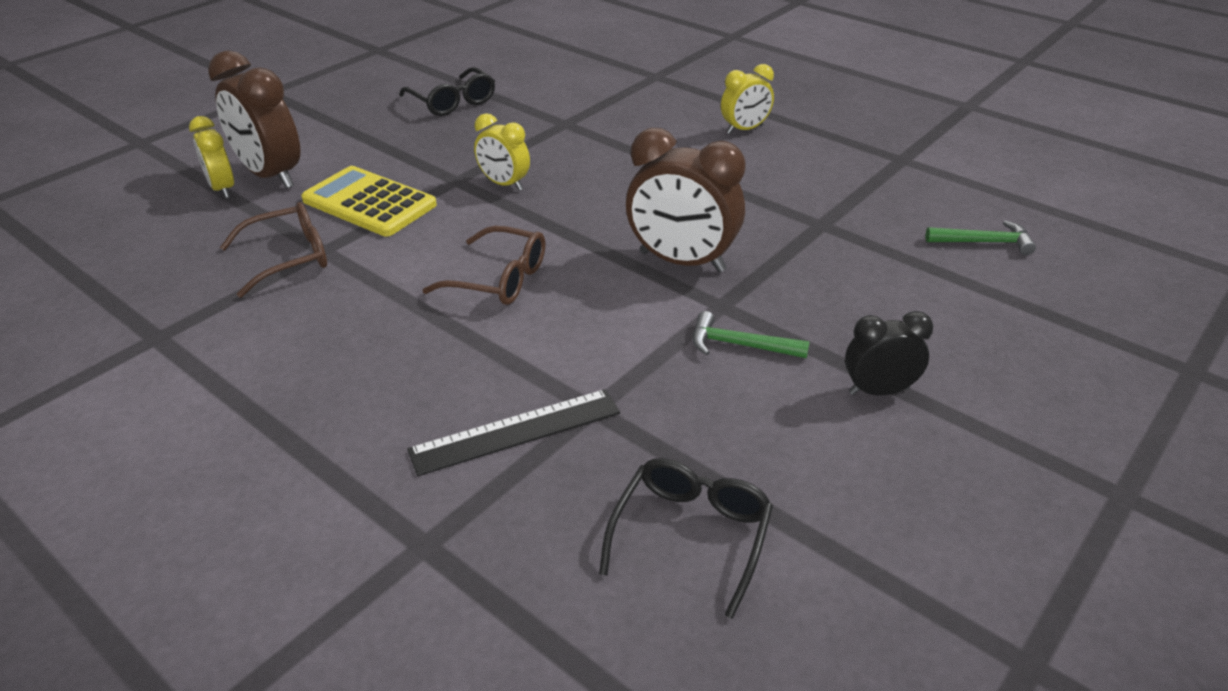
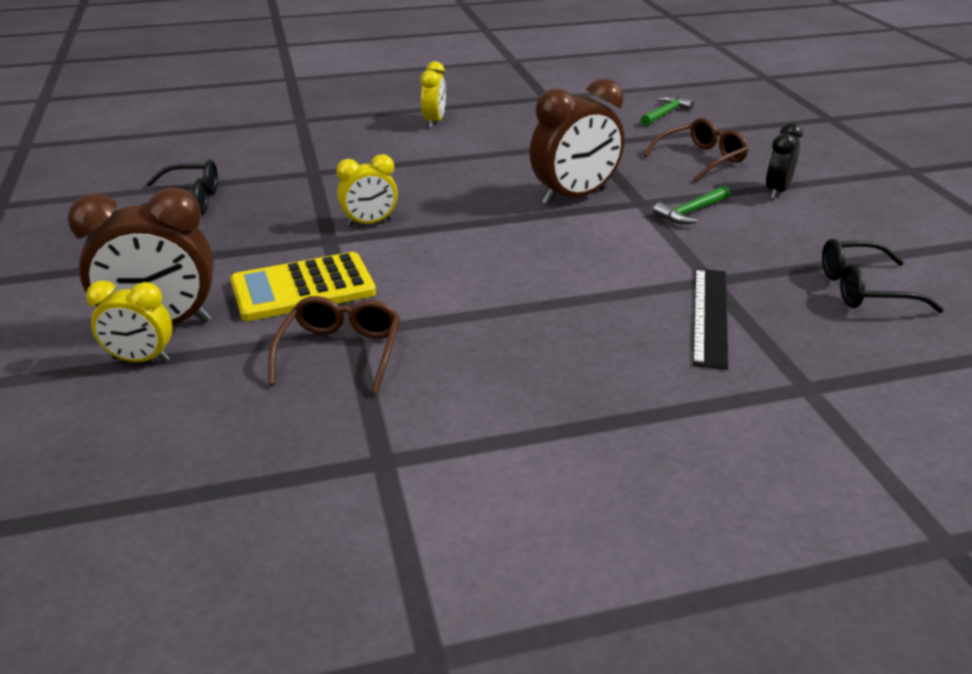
camera: 55 degrees left, 5 degrees down
brown glasses [423,226,545,305] -> brown glasses moved to [644,118,749,182]
black glasses [599,458,773,619] -> black glasses turned 60 degrees counterclockwise [822,239,944,313]

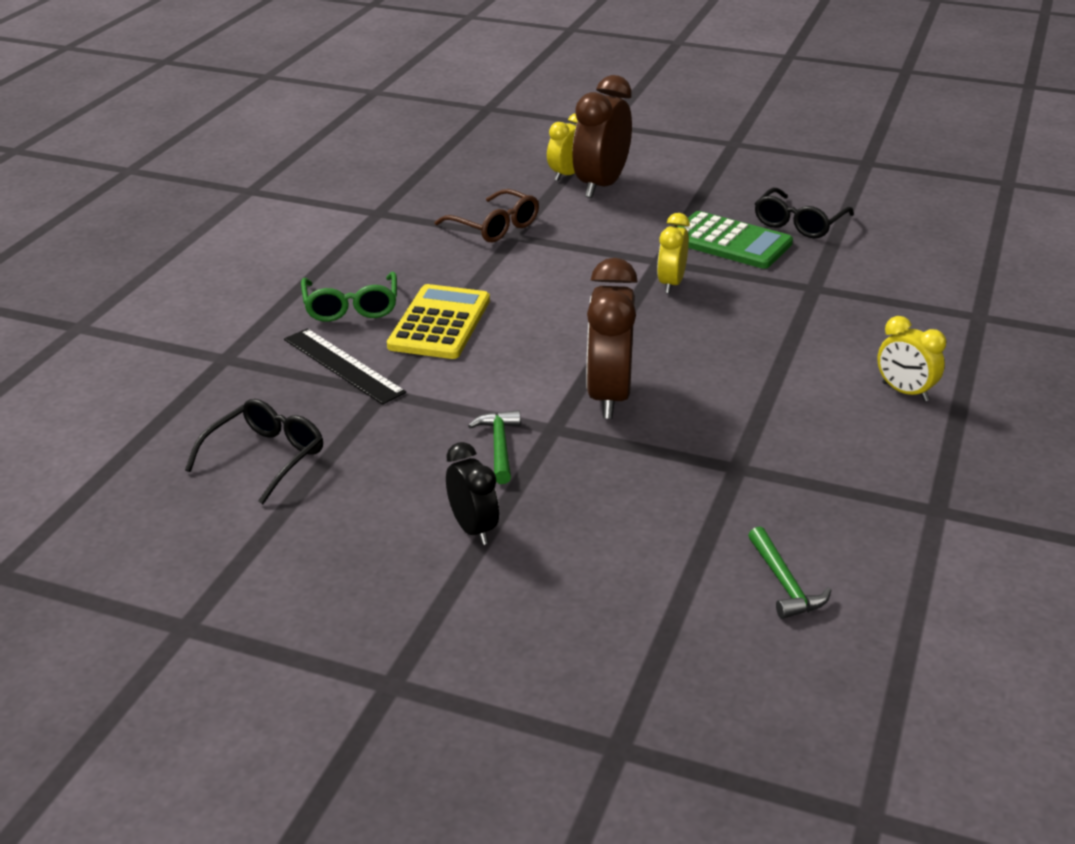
camera: 125 degrees right, 0 degrees up
yellow calculator [230,252,376,321] -> yellow calculator moved to [387,284,490,359]
brown glasses [644,118,749,182] -> none
none -> green glasses [301,272,397,322]
none -> green calculator [677,211,793,269]

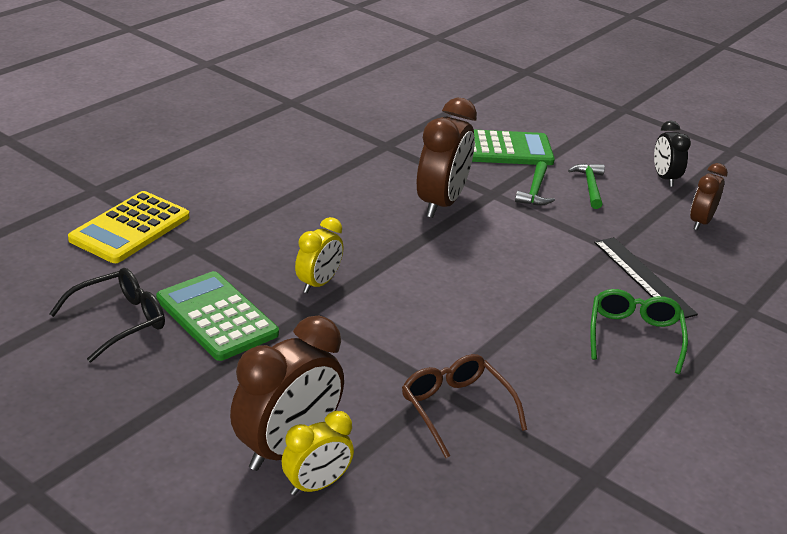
camera: 165 degrees left, 0 degrees up
black glasses [185,399,323,504] -> brown clock [690,163,728,230]
yellow calculator [387,284,490,359] -> yellow calculator moved to [68,191,189,263]
black clock [446,442,499,545] -> black clock moved to [654,120,691,187]
green hammer [748,527,832,619] -> green hammer moved to [568,163,605,209]
yellow clock [877,316,946,401] -> none
none -> green calculator [472,130,555,165]

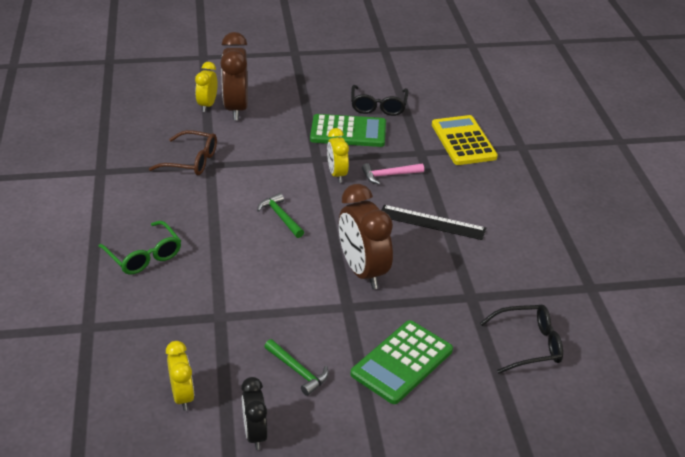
camera: 135 degrees right, 5 degrees up
green hammer [515,161,555,205] -> green hammer moved to [257,193,304,238]
black ruler [594,237,698,320] -> black ruler moved to [381,205,486,240]
black clock [654,120,691,187] -> black clock turned 135 degrees counterclockwise [241,377,268,450]
brown clock [690,163,728,230] -> yellow clock [166,341,194,411]
none -> pink hammer [362,163,424,184]
none -> black glasses [480,305,563,374]

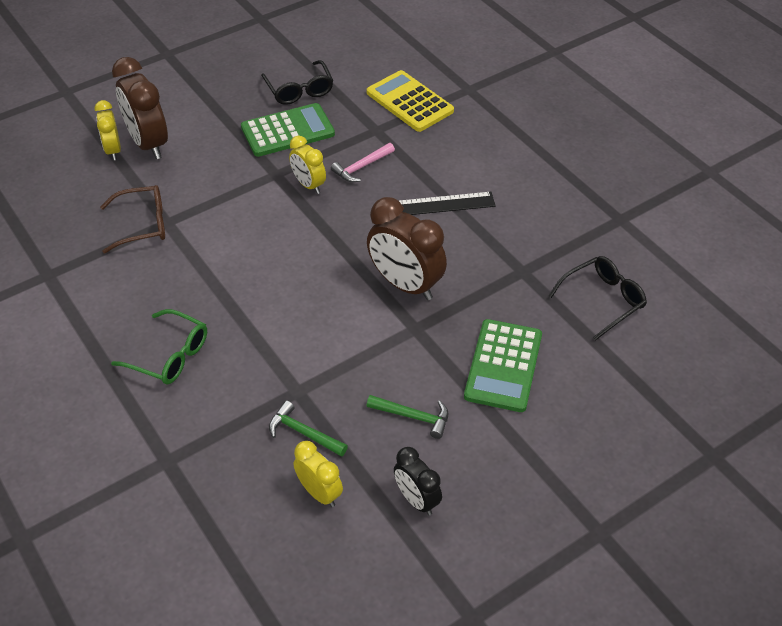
camera: 25 degrees left, 10 degrees up
green hammer [257,193,304,238] -> green hammer moved to [269,401,348,457]

